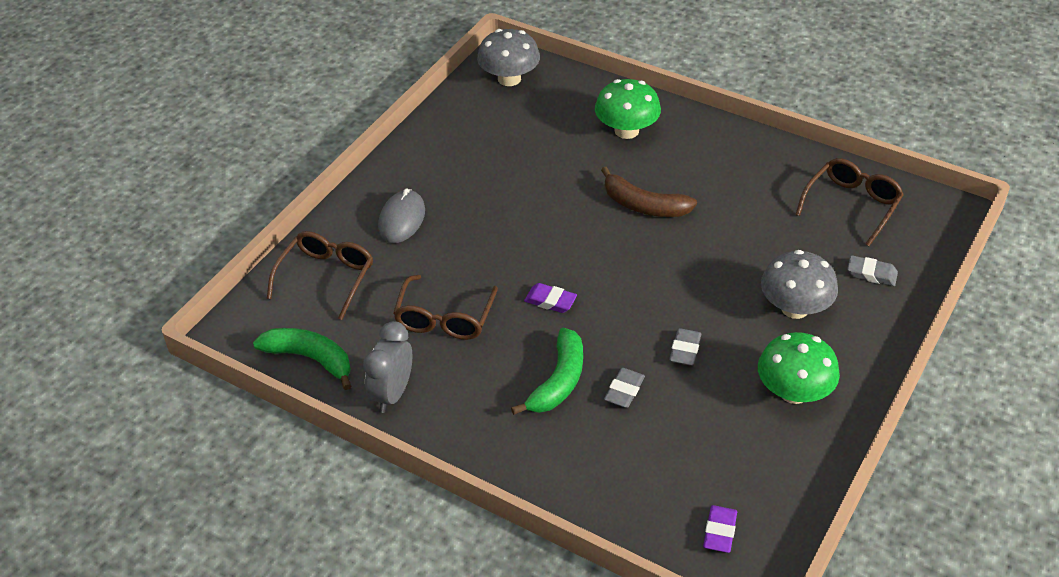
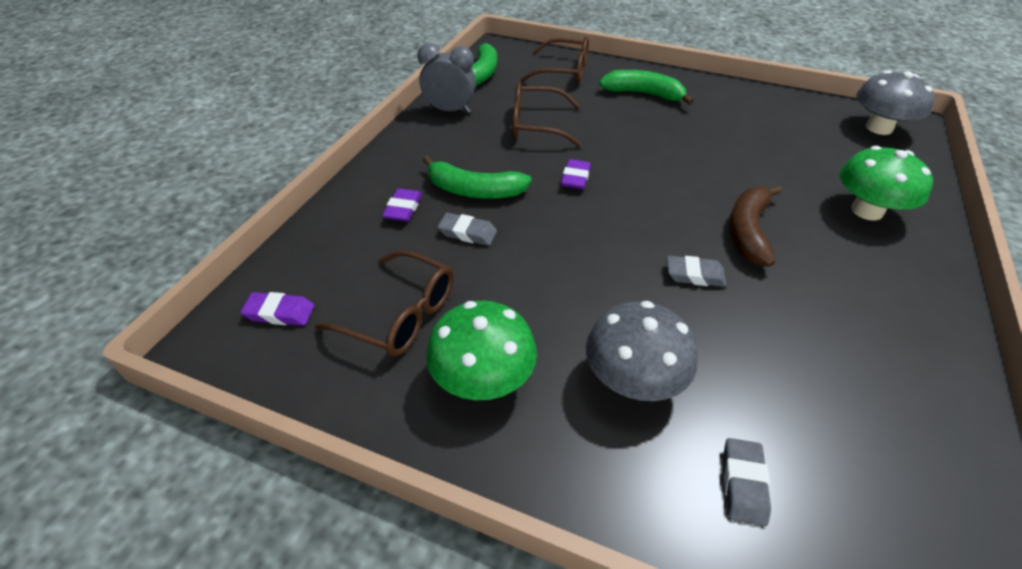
camera: 80 degrees right, 0 degrees up
grey mouse [378,188,425,243] -> green banana [599,70,694,105]
grey eraser [669,328,701,366] -> grey eraser moved to [667,256,727,287]
brown glasses [795,158,904,246] -> brown glasses moved to [315,250,454,357]
none -> purple eraser [382,188,422,222]

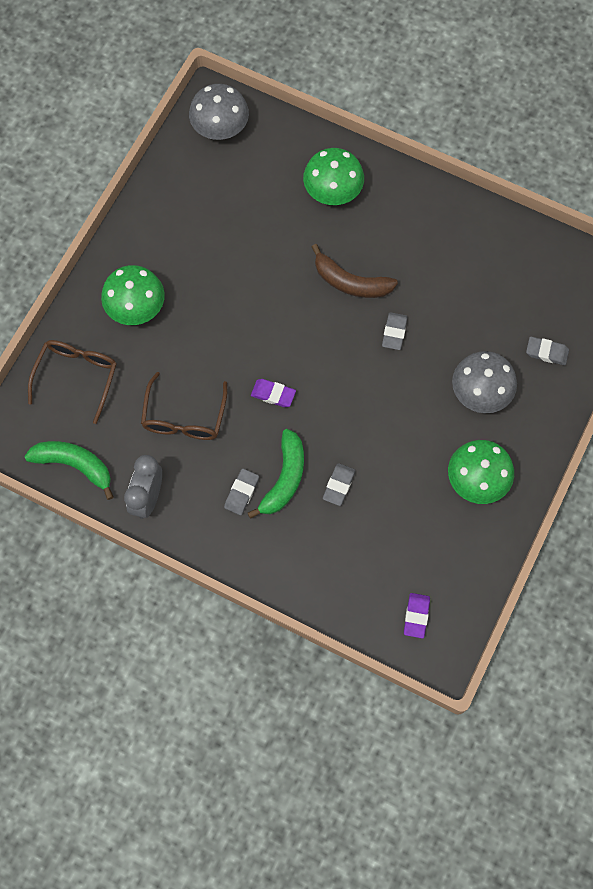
camera: 85 degrees left, 25 degrees up
brown glasses [315,250,454,357] -> none
purple eraser [382,188,422,222] -> none
green banana [599,70,694,105] -> green mushroom [101,265,165,325]
none -> grey eraser [224,469,259,515]

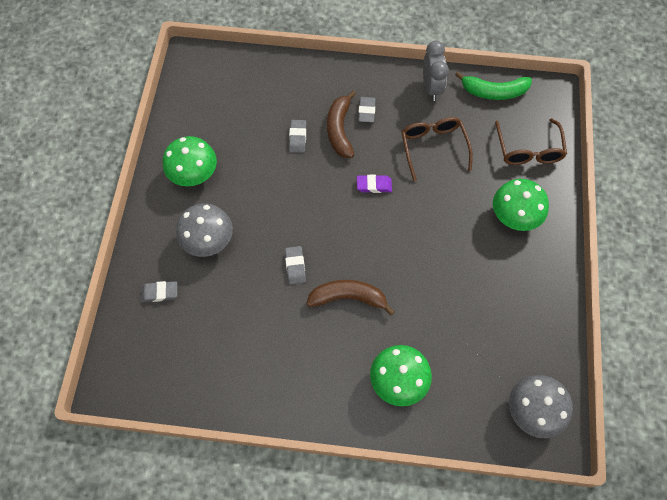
camera: 160 degrees right, 5 degrees down
green banana [248,429,304,519] -> brown banana [327,90,356,158]
purple eraser [404,593,430,638] -> none

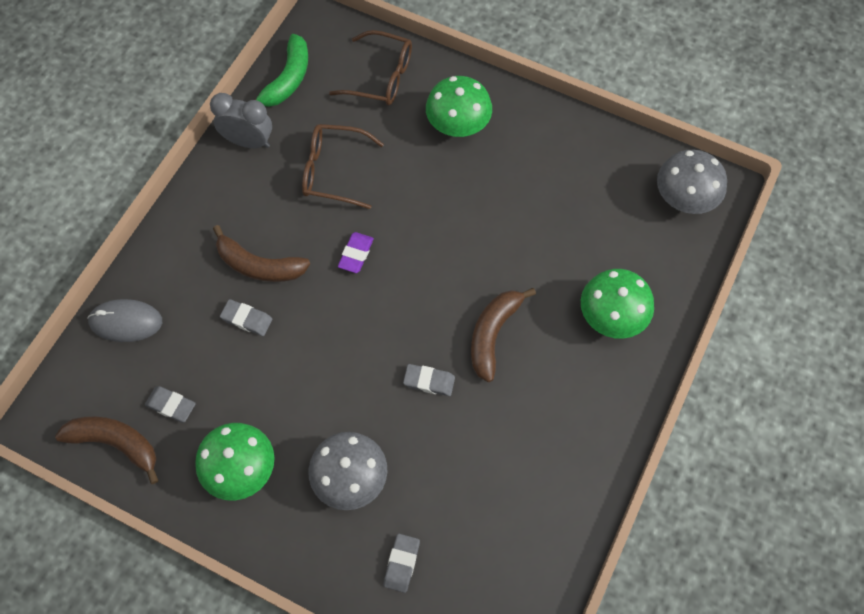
camera: 70 degrees left, 0 degrees up
grey eraser [358,97,376,123] -> grey eraser moved to [145,386,196,422]
none -> brown banana [55,416,159,484]
none -> grey mouse [87,299,162,342]

